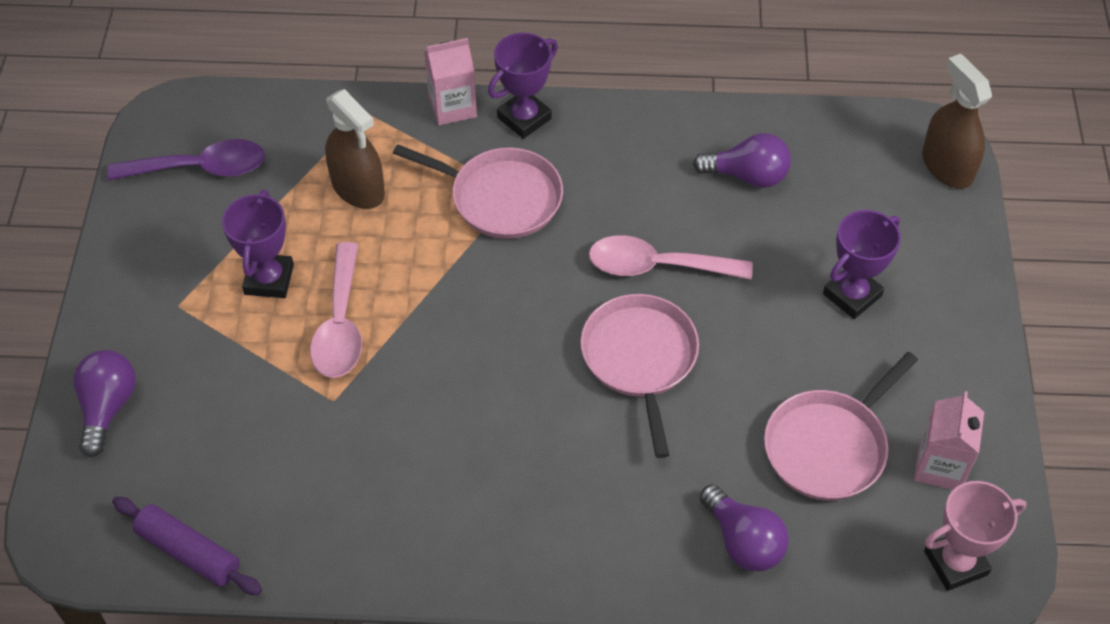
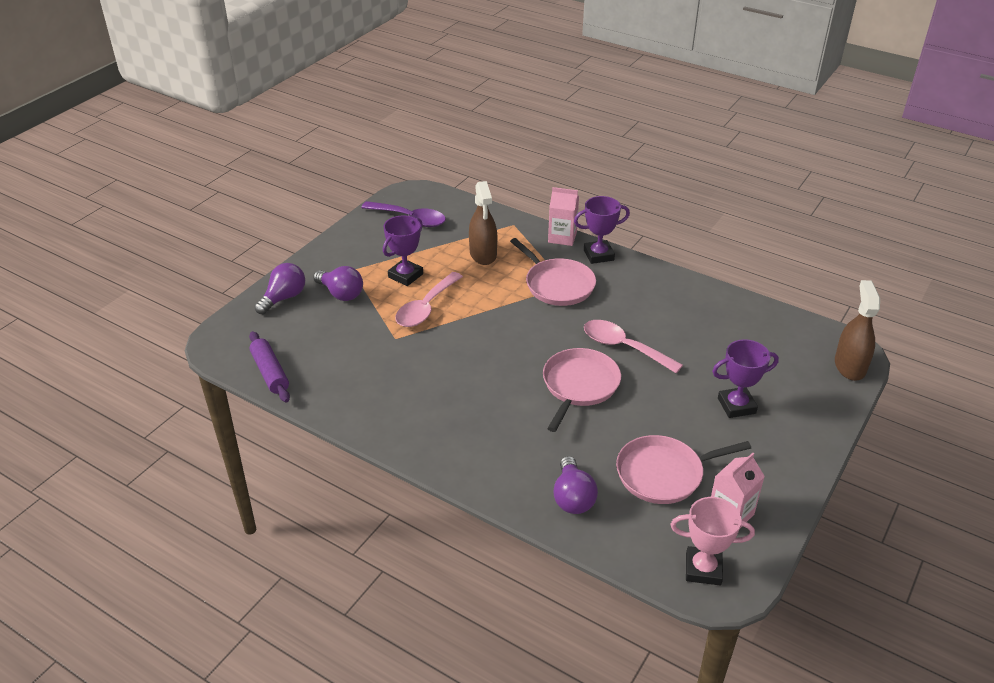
camera: 30 degrees right, 15 degrees down
purple light bulb [693,133,791,188] -> purple light bulb moved to [313,266,363,301]

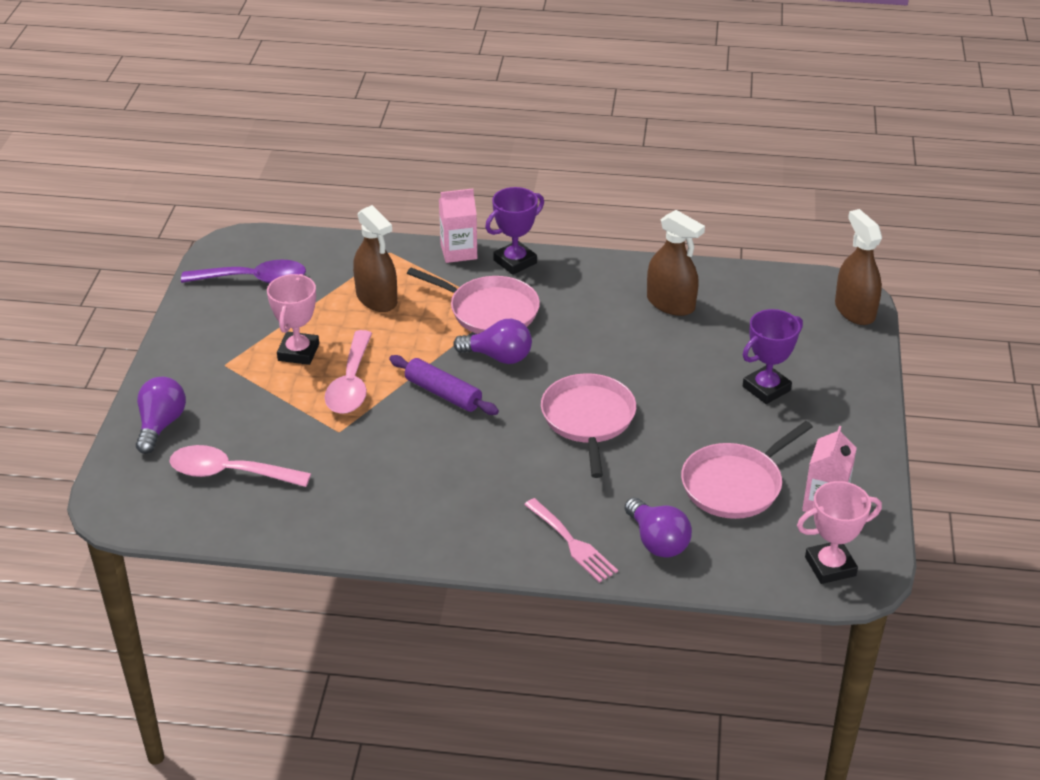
camera: 25 degrees left, 0 degrees up
purple rolling pin [249,331,290,402] -> purple rolling pin moved to [389,355,499,415]
purple light bulb [313,266,363,301] -> purple light bulb moved to [453,319,532,364]
purple trophy [383,215,423,286] -> pink trophy [267,274,319,365]
pink spoon [584,320,683,373] -> pink spoon moved to [169,445,311,487]
none -> pink fork [524,498,618,583]
none -> brown spray bottle [647,210,705,316]

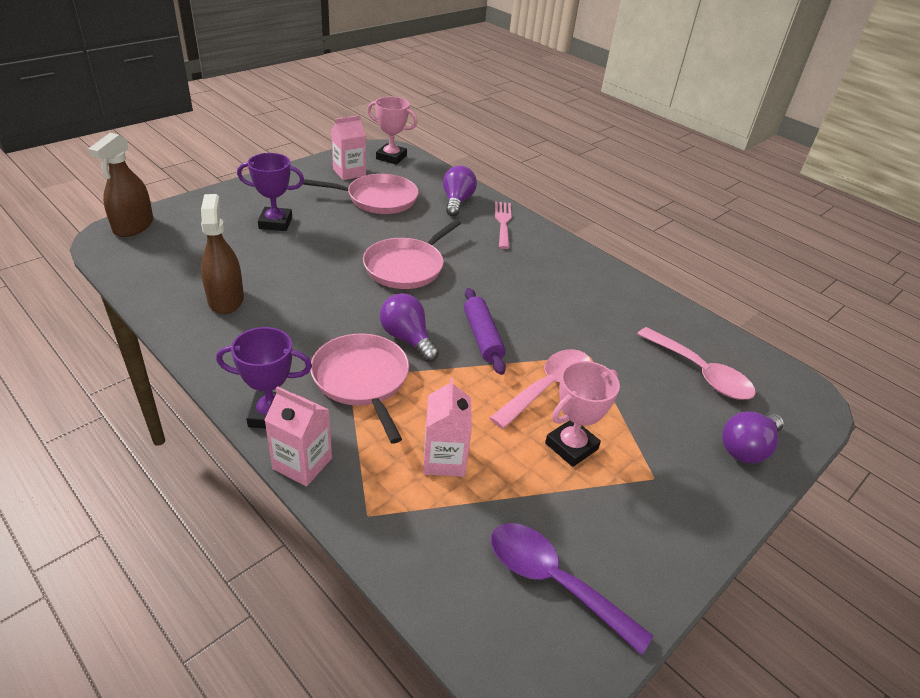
camera: 145 degrees left, 0 degrees up
brown spray bottle [353,205,397,312] -> pink carton [423,378,472,477]

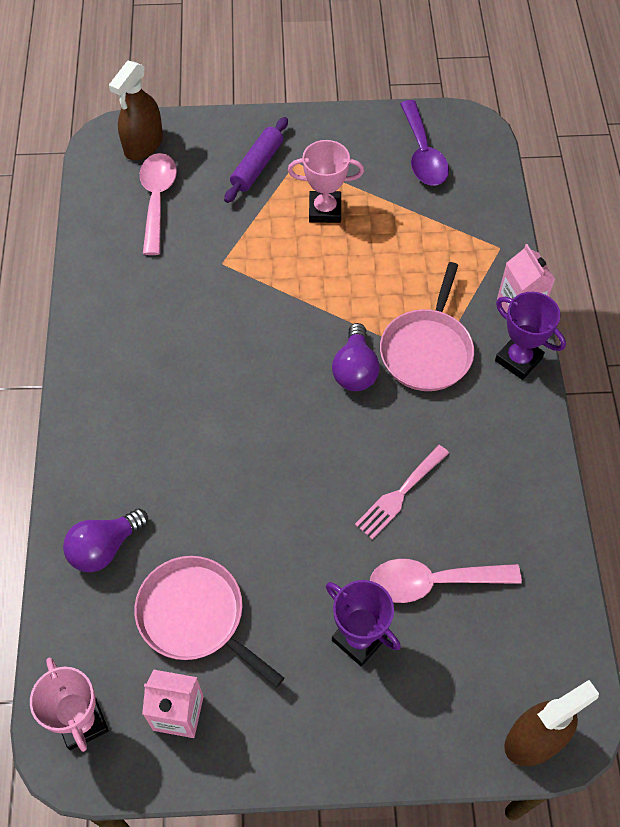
camera: 135 degrees left, 20 degrees up
brown spray bottle [201,194,244,314] -> brown spray bottle moved to [109,61,163,160]
pink pan [363,220,461,289] -> none
pink carton [423,378,472,477] -> none
purple rolling pin [464,288,506,375] -> purple rolling pin moved to [224,117,288,203]
pink spoon [489,349,591,429] -> pink spoon moved to [370,559,522,603]
pink fork [495,202,511,249] -> pink fork moved to [355,445,449,540]
purple light bulb [722,411,784,463] -> none

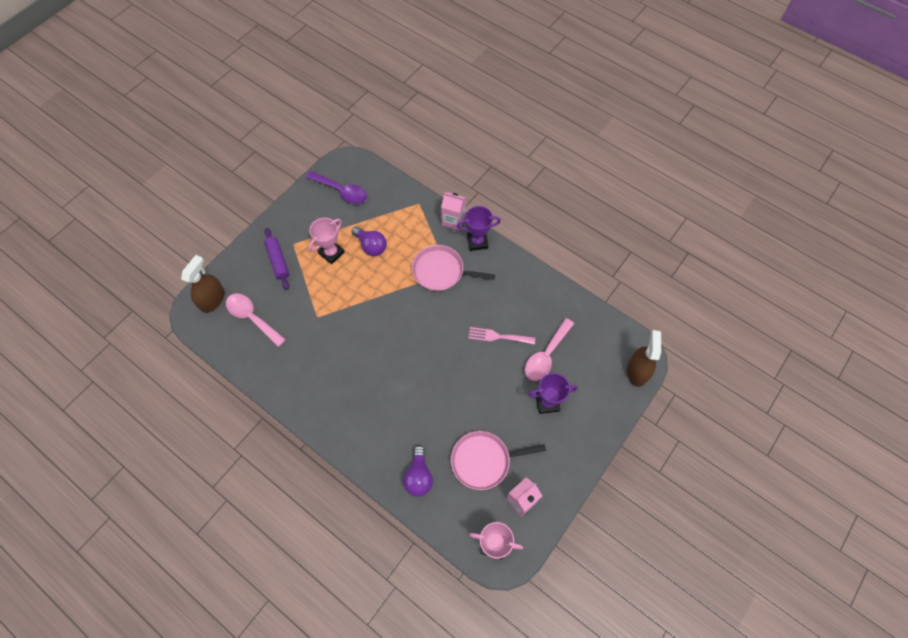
camera: 50 degrees left, 5 degrees up
brown spray bottle [109,61,163,160] -> brown spray bottle turned 135 degrees counterclockwise [181,255,225,313]
purple light bulb [332,323,380,391] -> purple light bulb moved to [351,226,387,256]
pink fork [355,445,449,540] -> pink fork turned 105 degrees clockwise [468,327,535,345]
pink pan [380,262,474,391] -> pink pan turned 135 degrees clockwise [412,245,495,291]

